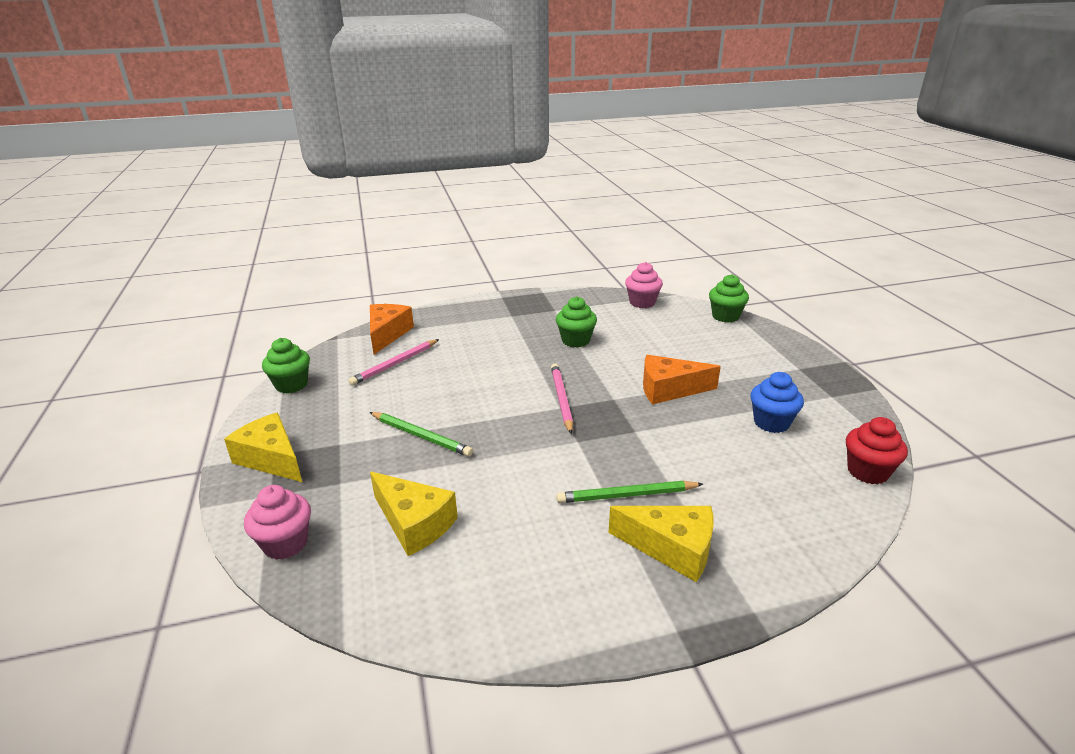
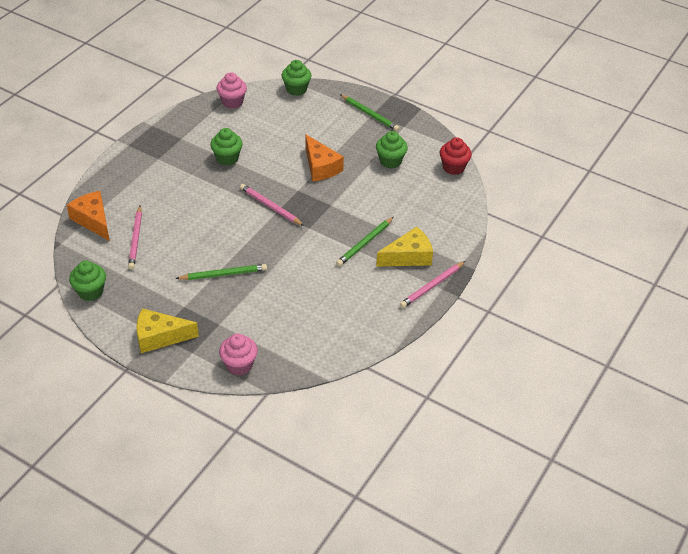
camera: 45 degrees left, 15 degrees up
yellow cheese [370,472,458,556] -> none
orange cheese [643,355,721,405] -> orange cheese turned 75 degrees counterclockwise [305,134,344,181]
blue cupcake [750,372,804,433] -> green cupcake [376,131,408,168]
none -> green pencil [340,94,400,131]
none -> pink pencil [400,261,465,308]

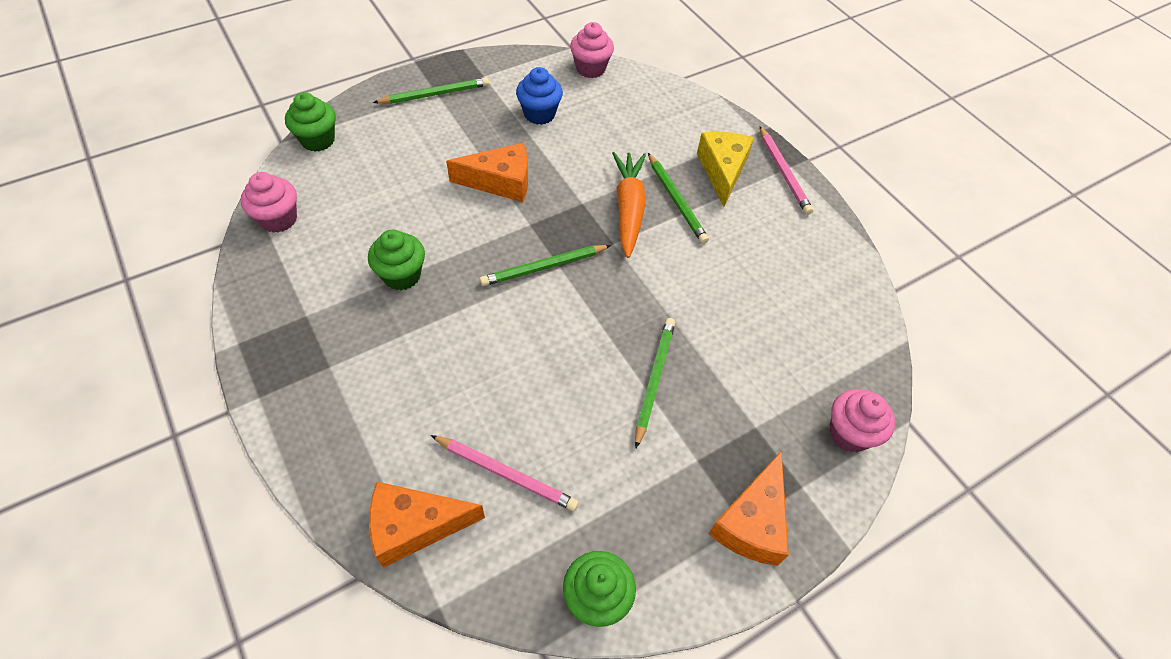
camera: 65 degrees left, 10 degrees up
yellow cheese [137,308,199,353] -> orange cheese [709,451,789,566]
pink pencil [240,184,304,226] -> green pencil [480,245,611,286]
green cupcake [376,131,408,168] -> blue cupcake [516,67,563,125]
red cupcake [440,137,472,175] -> pink cupcake [570,22,614,78]
none -> orange carrot [612,152,646,258]

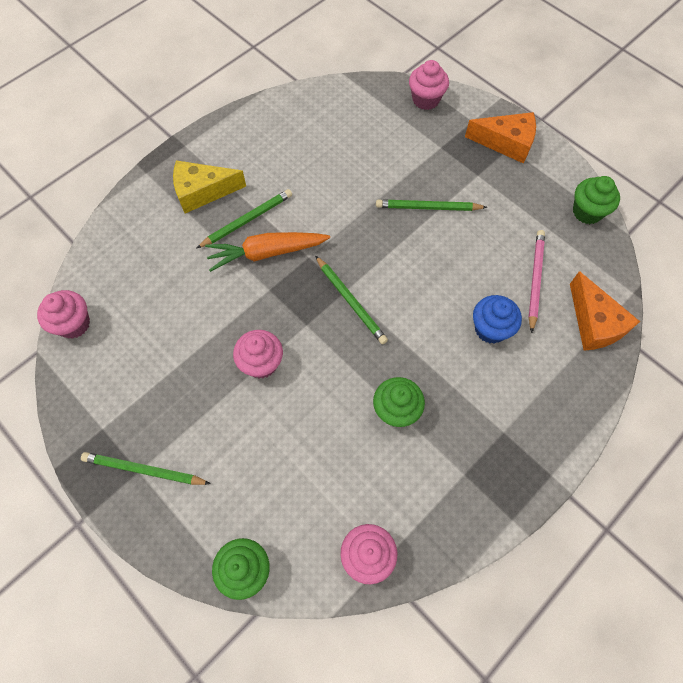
camera: 100 degrees left, 10 degrees up
green pencil [373,77,489,104] -> green pencil turned 45 degrees counterclockwise [81,452,211,485]
orange cheese [446,143,528,202] -> pink cupcake [233,330,283,379]
blue cupcake [516,67,563,125] -> blue cupcake moved to [473,295,522,344]
pink pencil [760,127,813,215] -> none

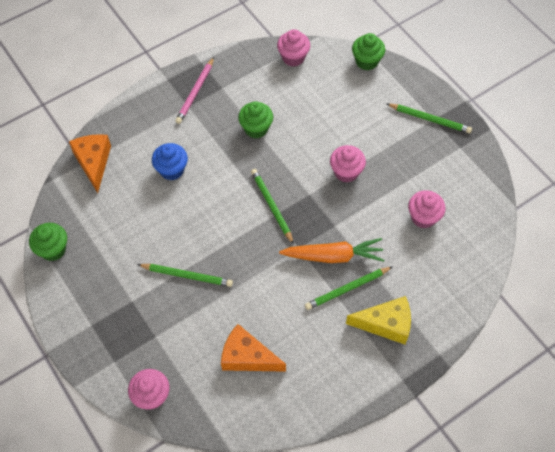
camera: 170 degrees left, 5 degrees down
pink cupcake [37,290,90,339] -> pink cupcake moved to [408,190,446,229]
orange cheese [465,112,536,164] -> orange cheese moved to [221,324,286,372]
pink pencil [529,230,545,333] -> pink pencil moved to [175,57,214,124]

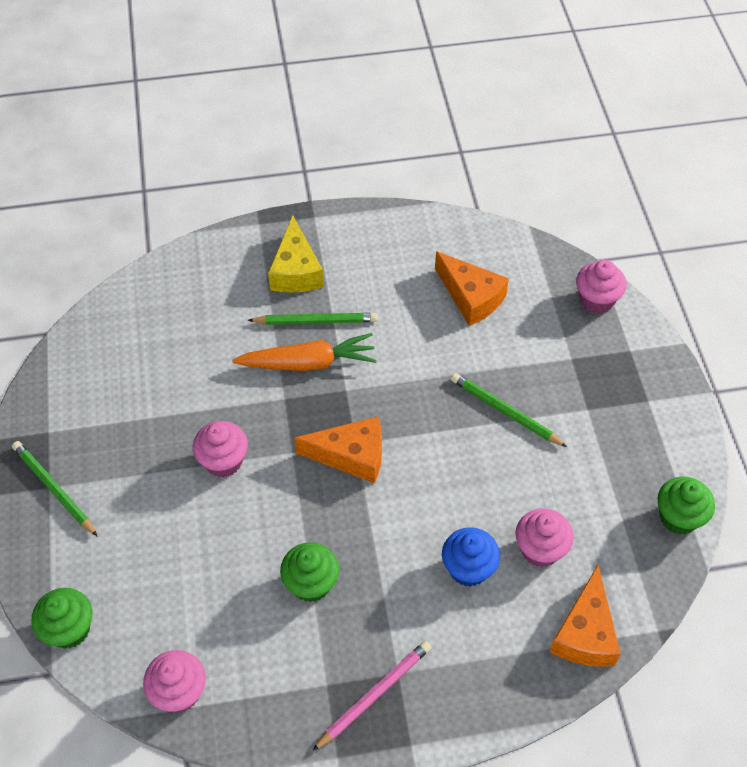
camera: 155 degrees left, 5 degrees down
green pencil [251,169,294,244] -> orange cheese [294,416,382,483]
orange carrot [279,238,384,263] -> orange carrot turned 150 degrees clockwise [232,333,377,371]
yellow cheese [346,296,411,344] -> yellow cheese turned 120 degrees counterclockwise [268,215,324,293]
pink cupcake [408,190,446,229] -> pink cupcake moved to [515,508,574,567]

